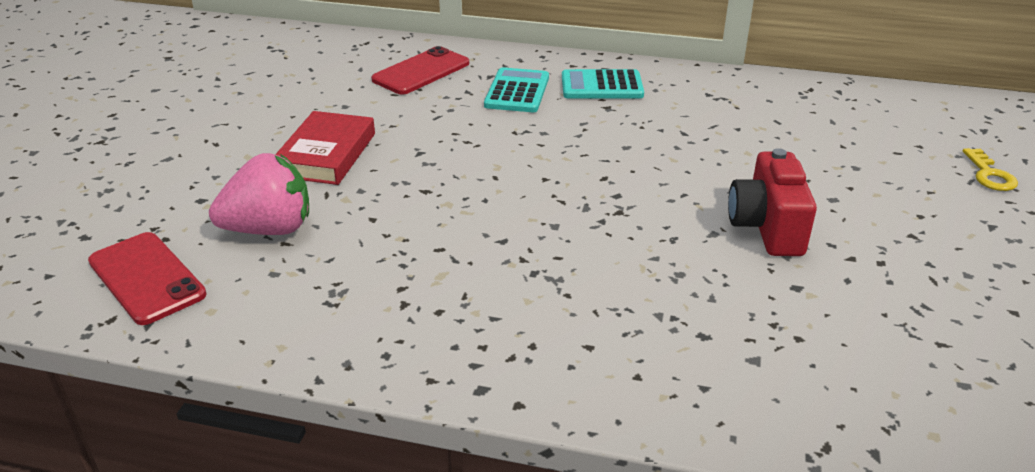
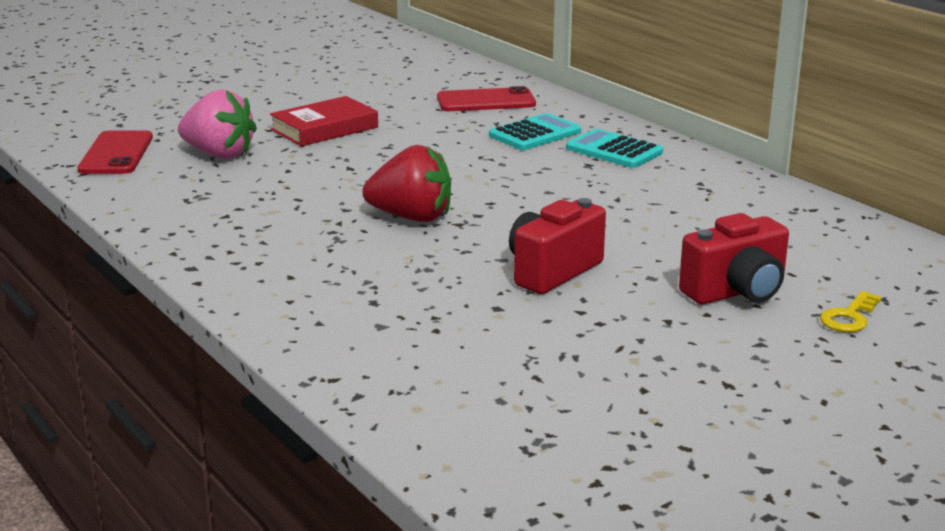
camera: 40 degrees right, 10 degrees down
none -> red strawberry [362,145,451,222]
none -> red camera [679,213,789,304]

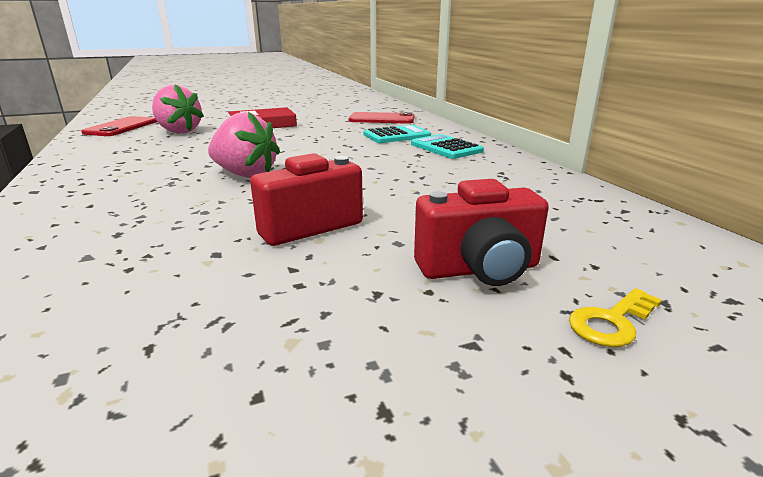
camera: 15 degrees right, 0 degrees up
red strawberry [362,145,451,222] -> pink strawberry [208,112,280,178]

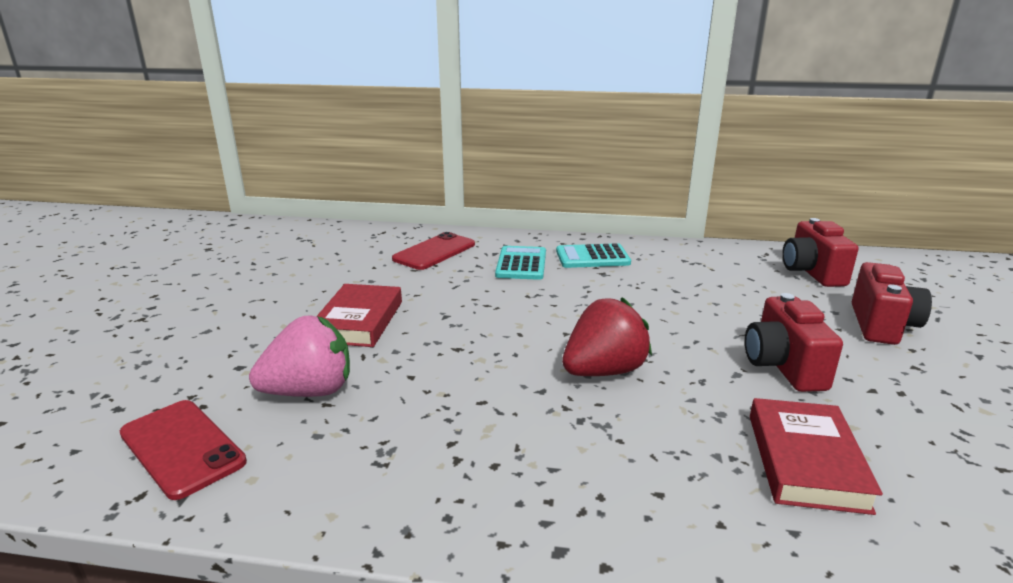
camera: 60 degrees left, 0 degrees up
pink strawberry [208,112,280,178] -> red strawberry [562,297,652,376]
yellow key [569,288,662,347] -> none
none -> red book [750,398,883,515]
none -> red camera [782,218,858,287]

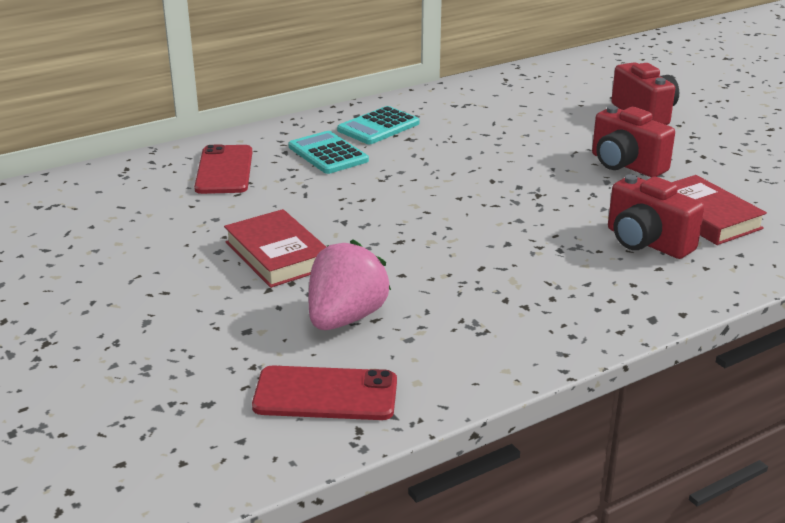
camera: 40 degrees left, 5 degrees up
red strawberry [562,297,652,376] -> none
red camera [782,218,858,287] -> red camera moved to [608,174,704,259]

